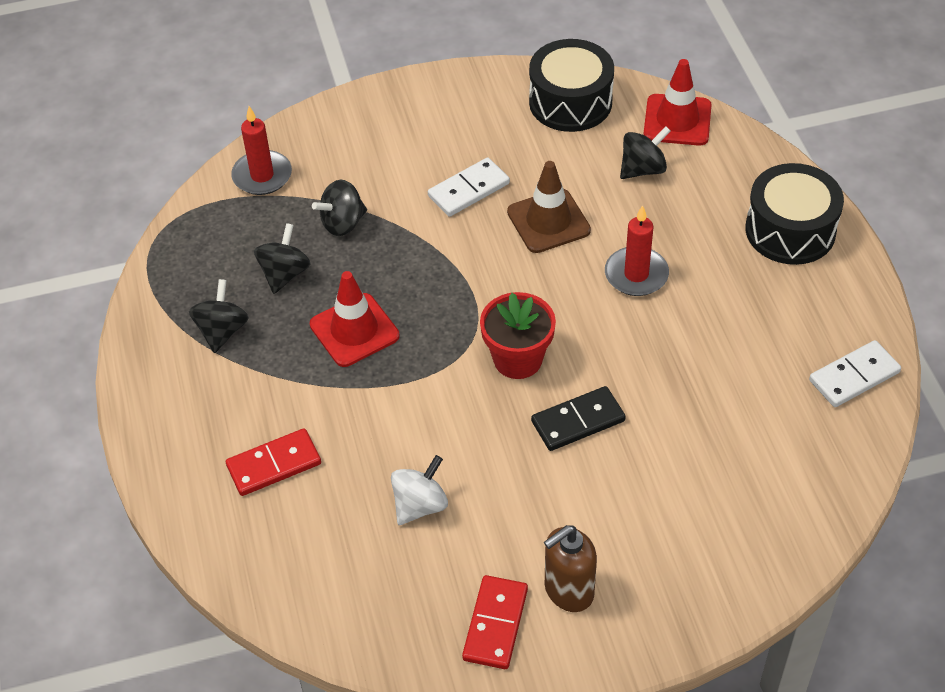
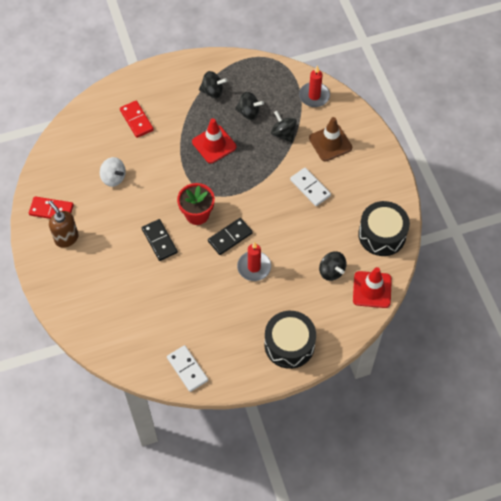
camera: 85 degrees right, 10 degrees up
brown traffic cone [507,161,591,253] -> brown traffic cone moved to [309,117,352,162]
none -> black domino [208,218,253,255]

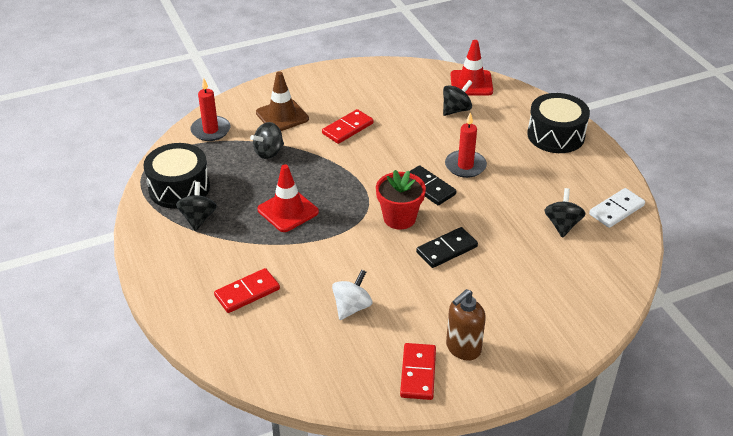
camera: 95 degrees left, 20 degrees down
black spinning top [235,92,264,120] -> black spinning top moved to [544,188,586,238]
white domino [290,168,331,206] -> red domino [322,109,374,144]
black drum [358,201,410,256] -> black drum moved to [143,143,210,209]

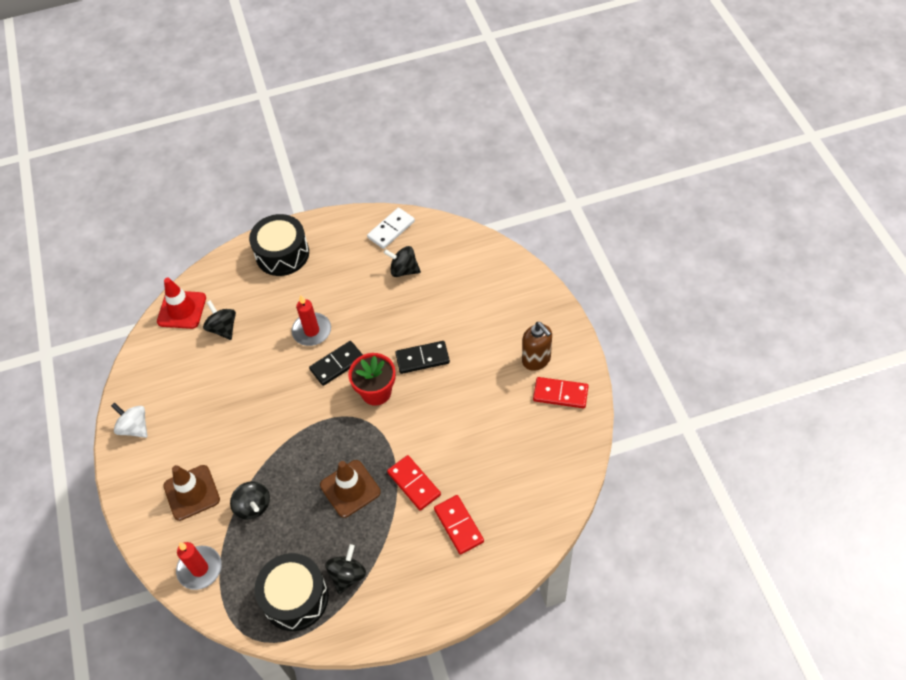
camera: 80 degrees left, 15 degrees up
black spinning top [176,182,217,231] -> black spinning top turned 105 degrees clockwise [325,544,366,594]
red traffic cone [257,164,319,232] -> brown traffic cone [320,460,381,518]
red domino [322,109,374,144] -> red domino moved to [387,455,441,511]
white spinning top [332,269,372,320] -> white spinning top moved to [111,402,147,438]
black domino [416,227,478,268] -> black domino turned 75 degrees counterclockwise [395,341,450,374]
white domino [589,188,645,228] -> white domino turned 75 degrees clockwise [367,208,415,249]

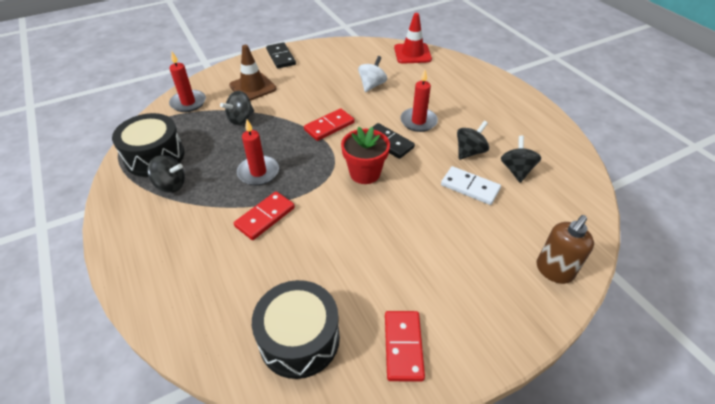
camera: 75 degrees right, 10 degrees down
white spinning top [111,402,147,438] -> white spinning top moved to [358,56,387,92]
black spinning top [203,300,236,340] -> black spinning top moved to [457,121,489,160]
black drum [249,214,309,276] -> black drum moved to [252,280,340,379]
brown traffic cone [320,460,381,518] -> red candle [237,120,279,185]
white domino [367,208,415,249] -> white domino moved to [441,166,501,205]
black domino [395,341,450,374] -> black domino moved to [266,42,296,69]
red domino [434,495,484,555] -> red domino moved to [304,108,354,141]
brown soap dispenser [522,322,552,371] -> brown soap dispenser moved to [537,215,594,284]

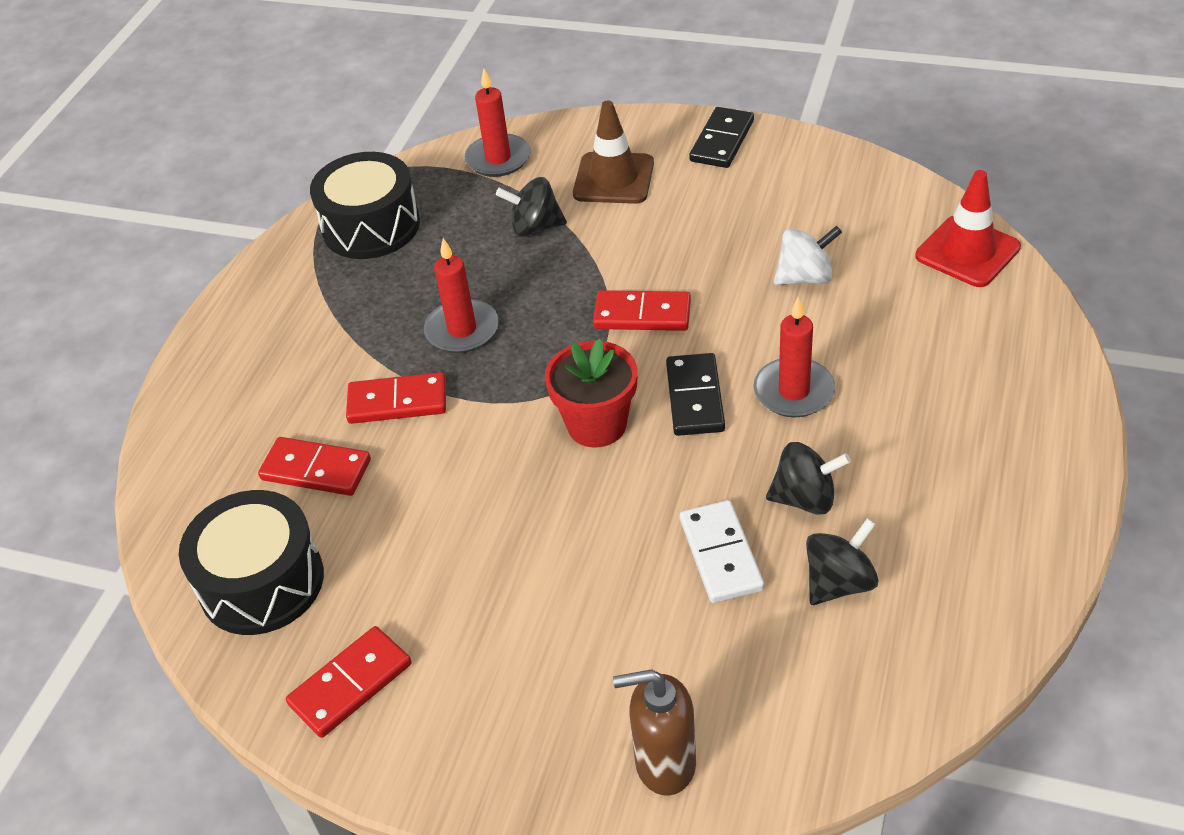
camera: 50 degrees right, 0 degrees up
black spinning top [147,155,185,193] -> none
none -> red domino [258,437,371,496]

